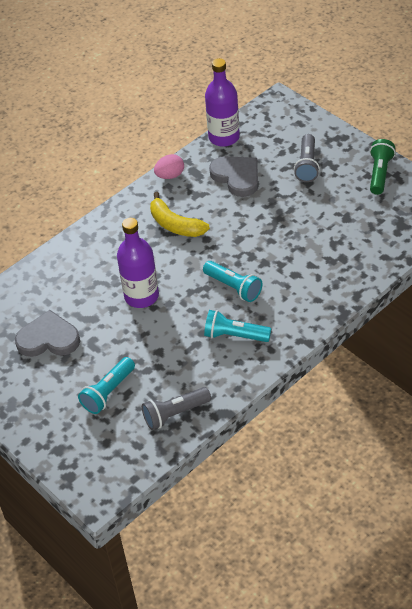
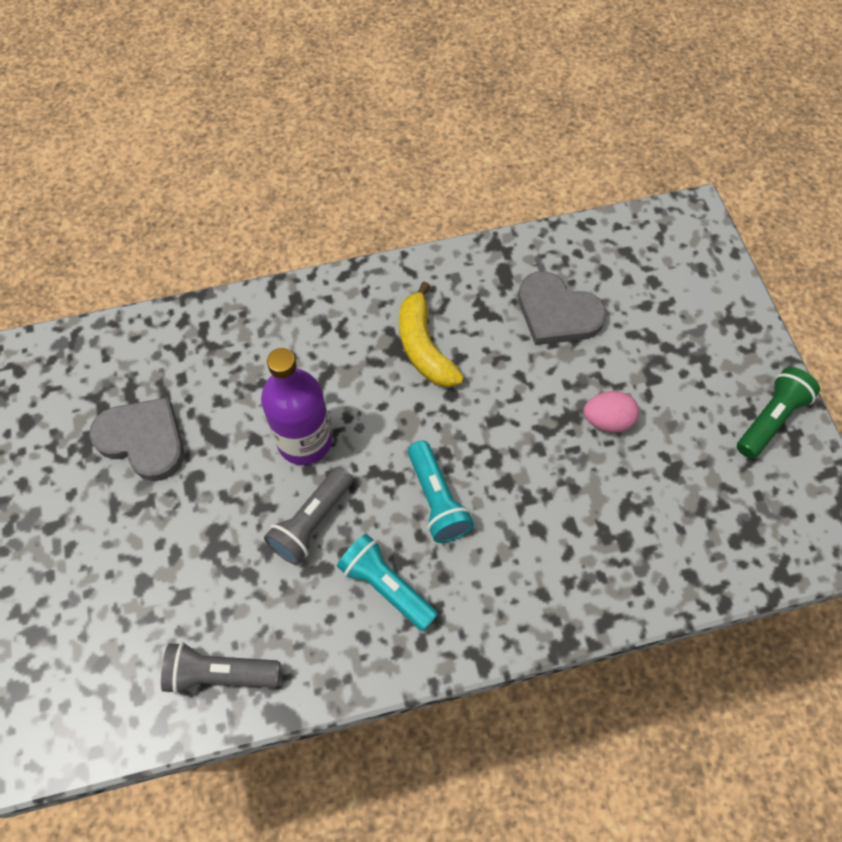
camera: 25 degrees right, 15 degrees up
turquoise flashlight [78,357,135,414] -> none
pink egg [154,154,184,179] -> pink egg moved to [583,391,639,432]
purple bottle [205,58,240,147] -> none
grey heart [209,156,258,197] -> grey heart turned 135 degrees clockwise [518,271,606,345]
grey flashlight [294,134,320,182] -> grey flashlight moved to [264,467,353,565]

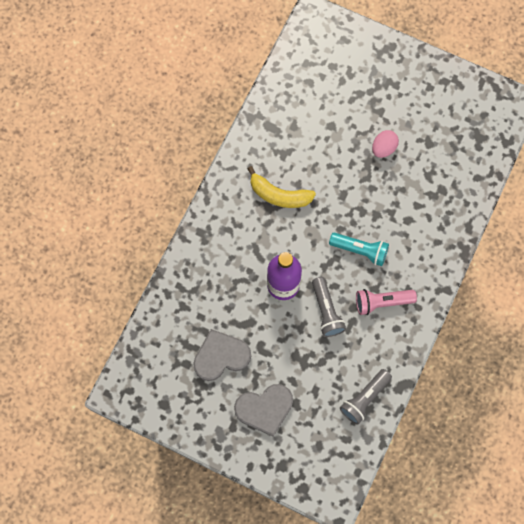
camera: 50 degrees left, 10 degrees up
turquoise flashlight [337,534,438,631] -> pink flashlight [356,289,417,315]
grey heart [518,271,606,345] -> grey heart moved to [234,384,293,437]
green flashlight [737,367,820,459] -> none

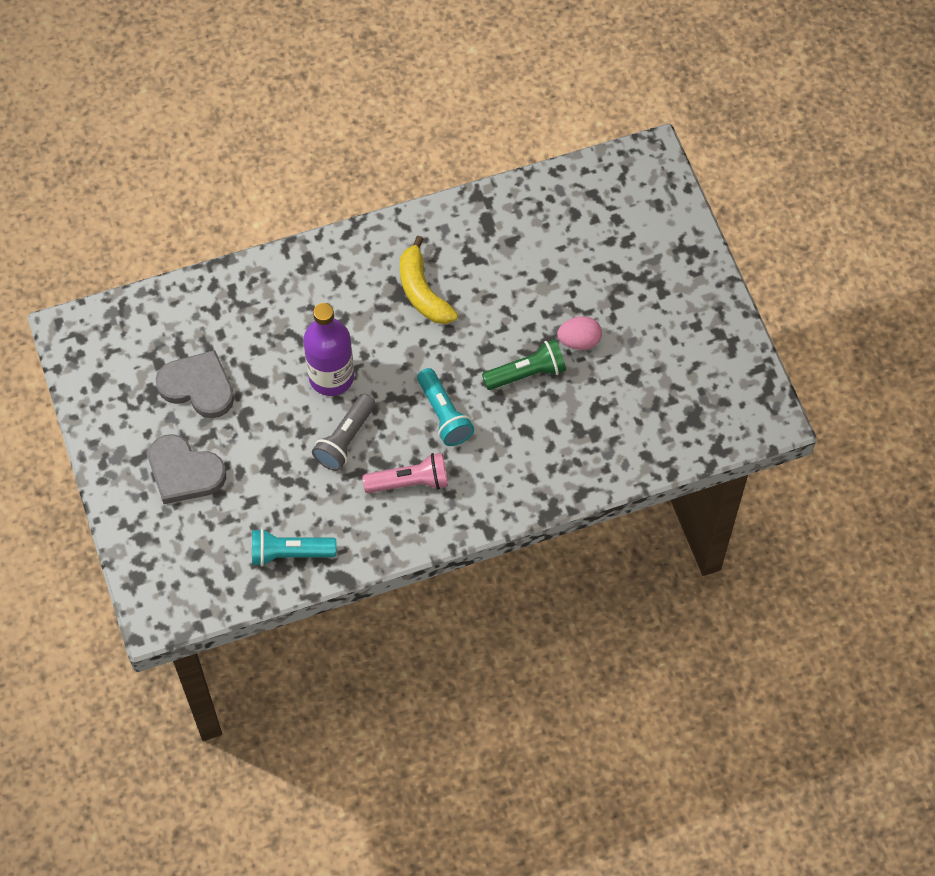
camera: 45 degrees right, 10 degrees down
grey flashlight [340,369,392,425] -> turquoise flashlight [252,529,336,566]
pink flashlight [356,289,417,315] -> pink flashlight turned 135 degrees clockwise [362,453,448,493]
none -> green flashlight [482,339,566,390]

